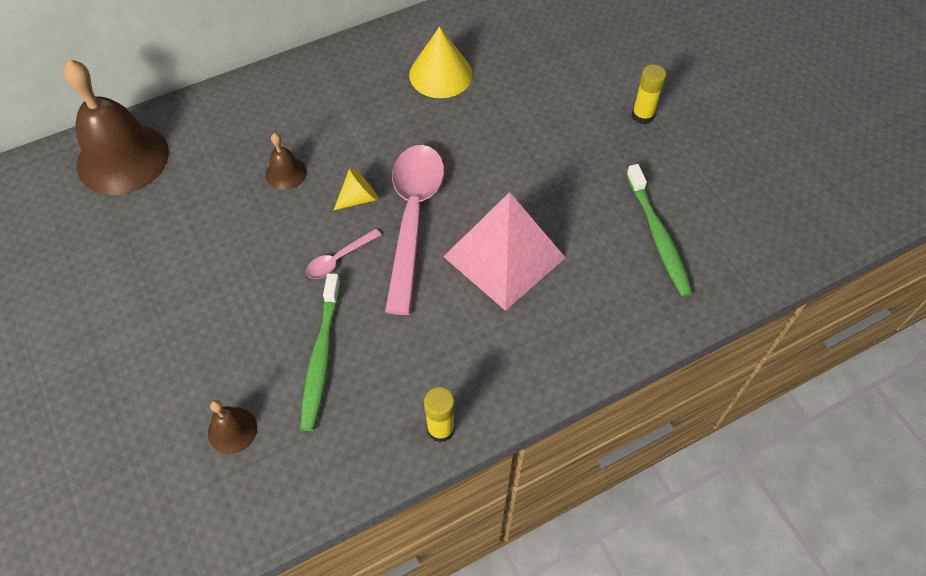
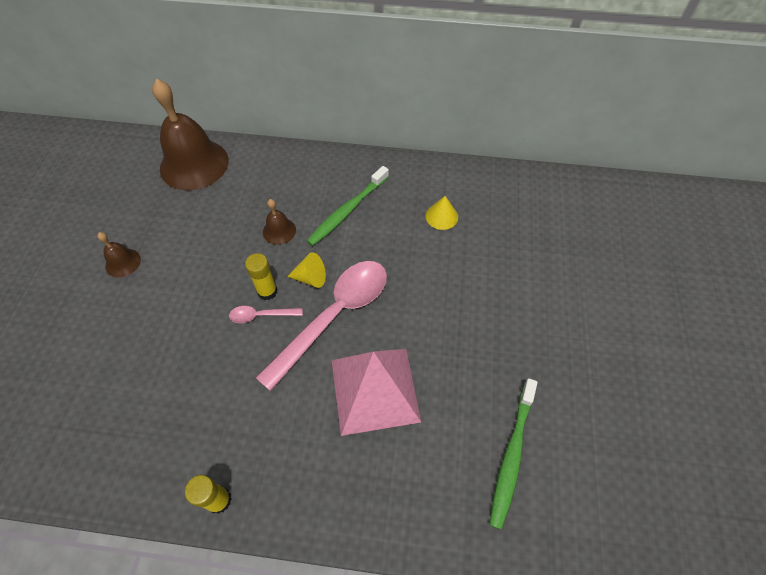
camera: 35 degrees right, 0 degrees up
brown bell [208,400,257,454] -> brown bell moved to [97,232,141,278]
green toothbrush [300,273,341,431] -> green toothbrush moved to [307,166,389,246]
yellow cone [409,27,473,98] -> yellow cone [426,196,458,230], size x0.60
yellow glue stick [632,64,666,124] -> yellow glue stick moved to [245,253,277,300]

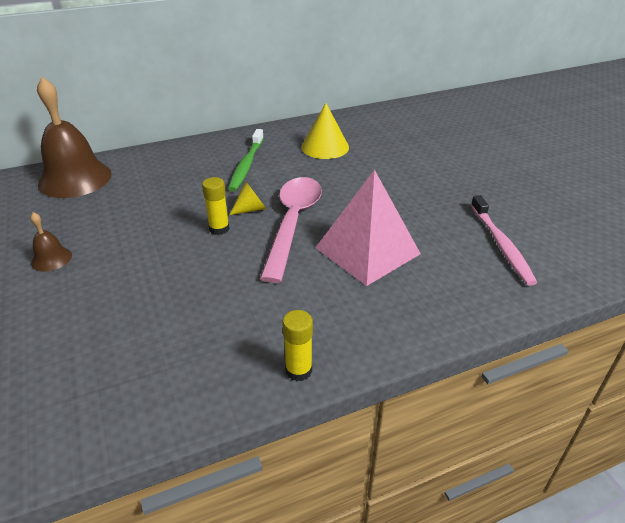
camera: 30 degrees left, 20 degrees down
pink spoon [229,306,303,323] -> none
brown bell [263,199,296,245] -> none
yellow cone [426,196,458,230] -> yellow cone [301,103,349,159], size x1.66
green toothbrush [490,378,538,530] -> pink toothbrush [471,195,537,286]

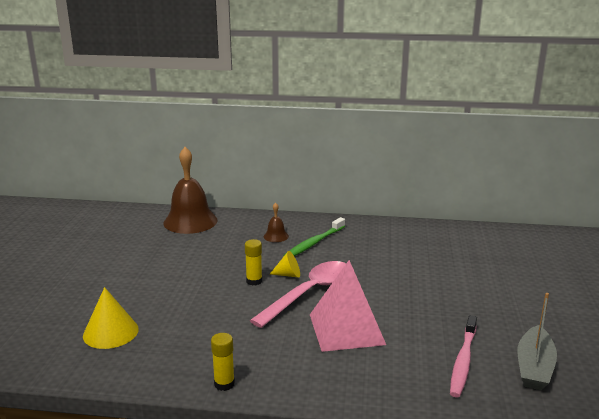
camera: 30 degrees right, 15 degrees down
brown bell [30,212,72,272] -> brown bell moved to [264,202,289,242]
yellow cone [301,103,349,159] -> yellow cone moved to [83,287,139,349]
none -> grey boat [517,293,557,390]

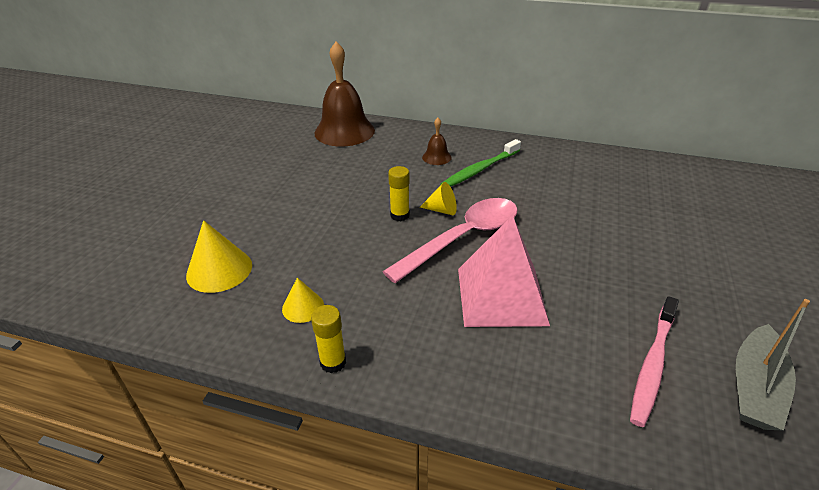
camera: 10 degrees right, 15 degrees up
none -> yellow cone [282,278,324,323]

